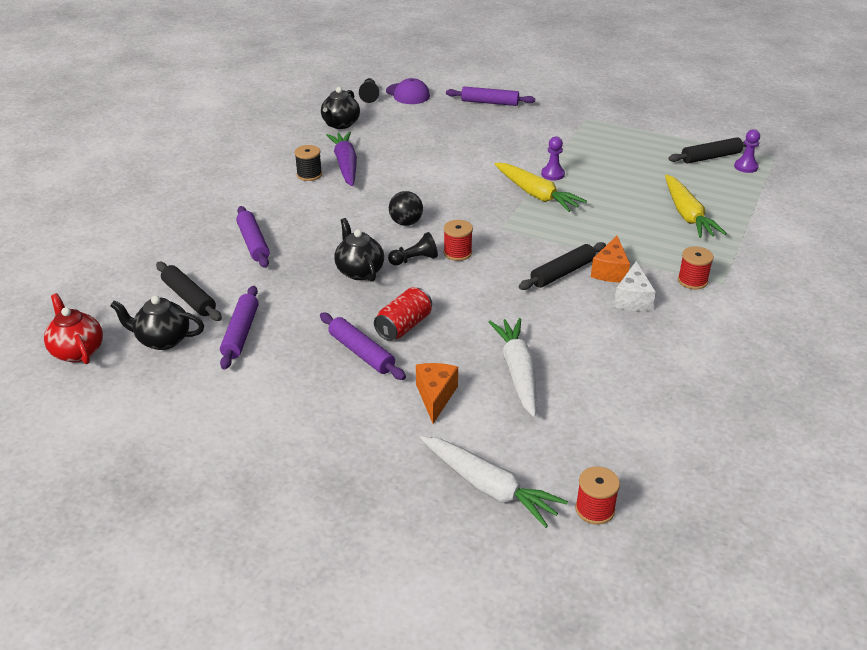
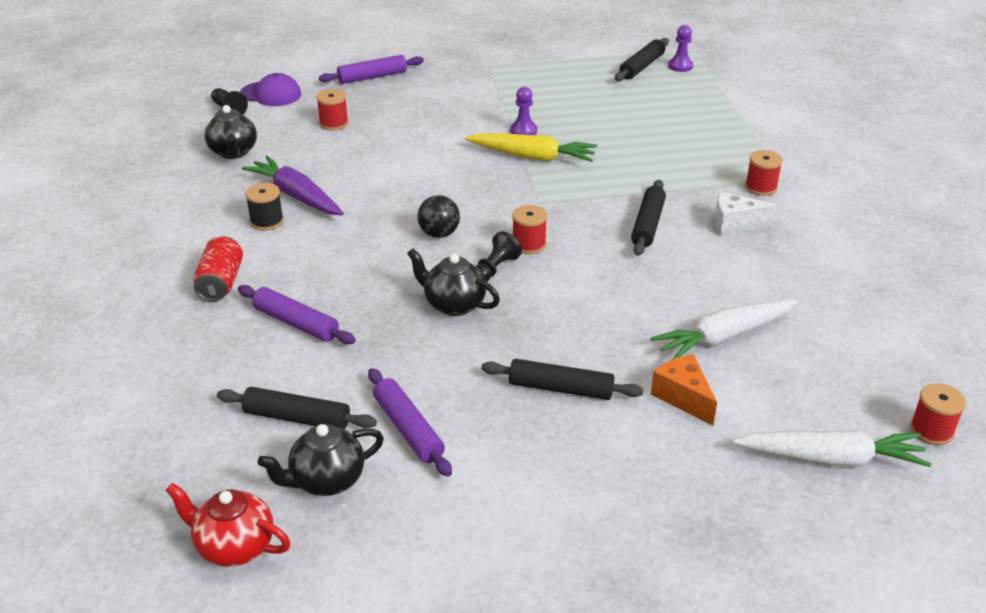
camera: 35 degrees left, 0 degrees up
purple rolling pin [320,313,406,380] -> black rolling pin [481,359,644,400]
red can [374,287,432,341] -> red can moved to [193,236,243,301]
white carrot [489,318,537,417] -> white carrot turned 75 degrees counterclockwise [650,300,797,360]
orange cheese [591,235,630,283] -> none
white cheese [614,261,656,311] -> white cheese turned 120 degrees clockwise [714,191,777,236]
yellow carrot [665,174,727,238] -> none
none -> red spool [316,89,349,130]

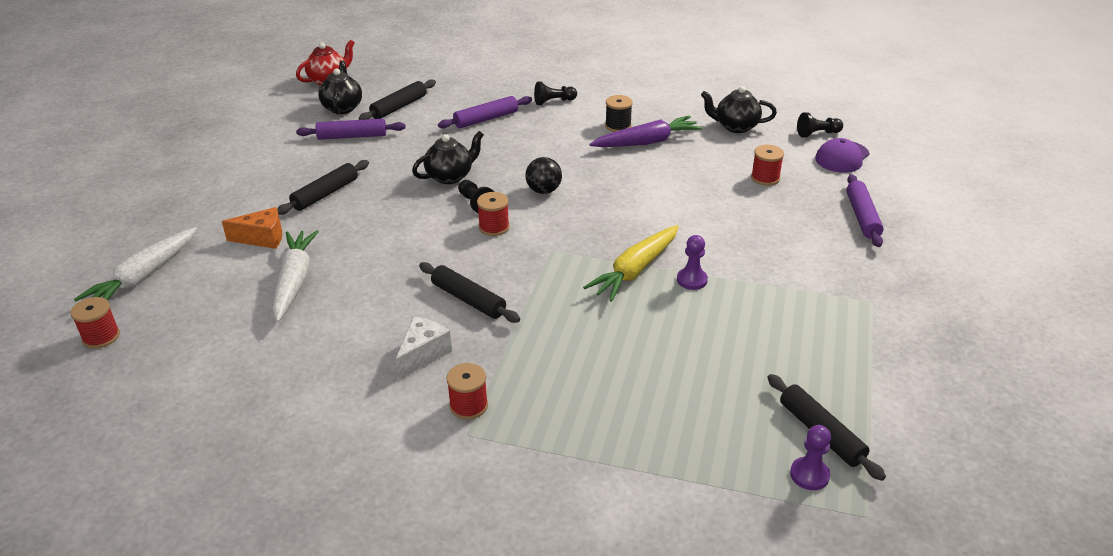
camera: 115 degrees right, 0 degrees up
red can [193,236,243,301] -> black pawn [534,82,577,105]

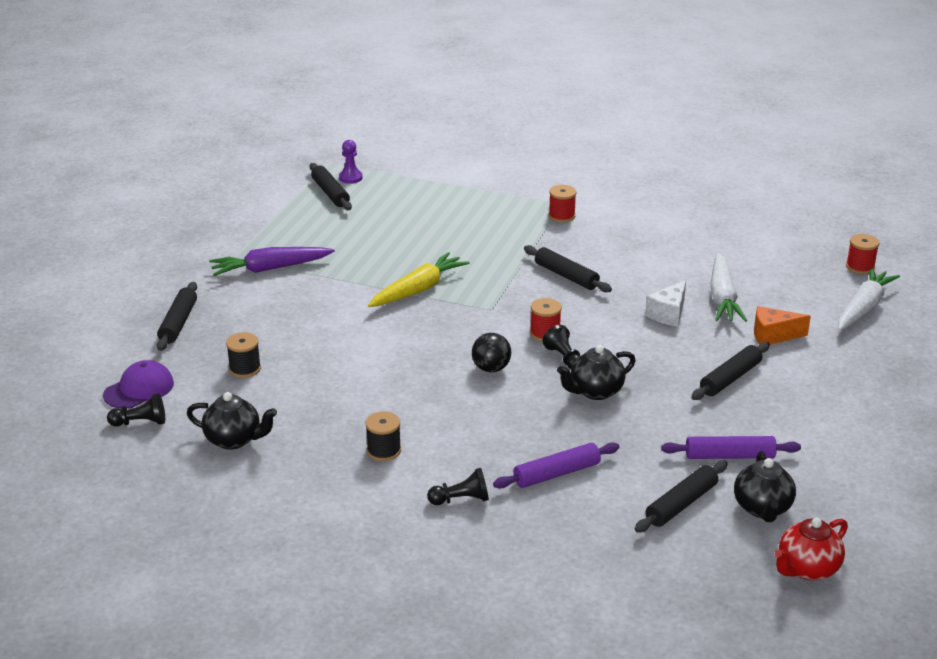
camera: 175 degrees left, 5 degrees down
white cheese [396,317,452,380] -> white cheese moved to [645,280,686,327]
purple carrot [589,116,703,147] -> purple carrot moved to [209,247,335,276]
purple pawn [677,235,708,290] -> none
red spool [751,145,784,186] -> black spool [226,332,261,378]
purple rolling pin [846,174,884,247] -> black rolling pin [157,282,197,351]

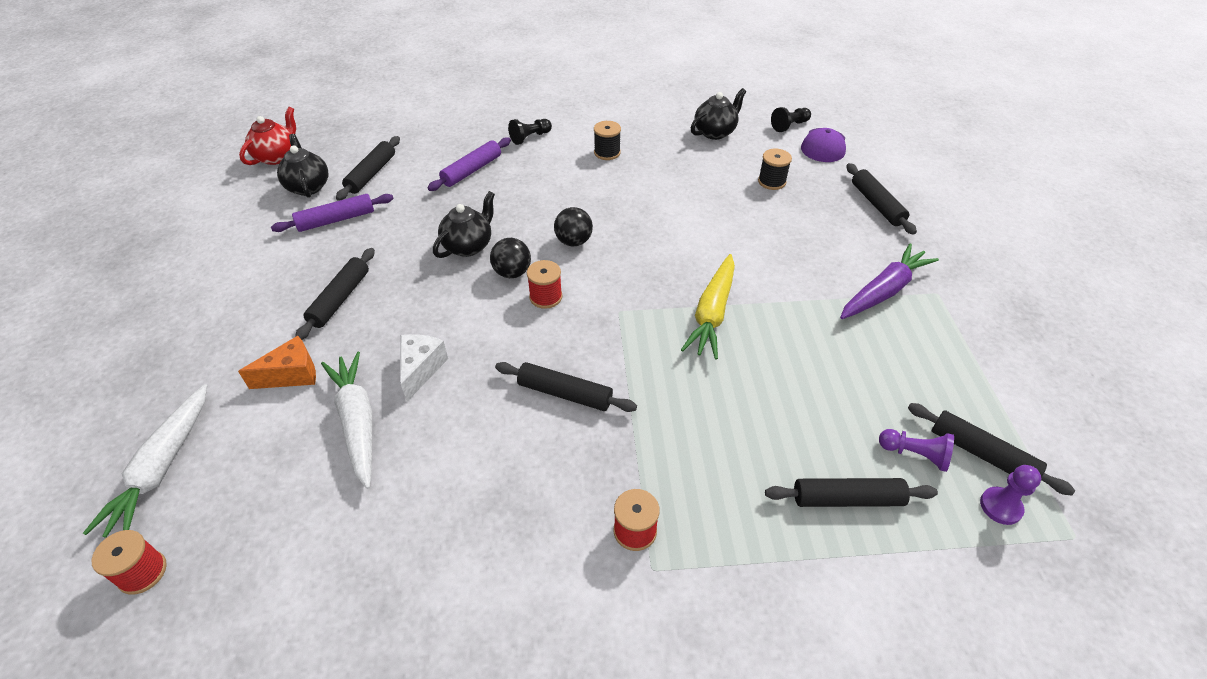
camera: 155 degrees right, 15 degrees up
black teapot [187,392,277,450] -> black teapot turned 150 degrees clockwise [691,88,746,140]
black pawn [542,325,580,370] -> black ball [490,238,531,278]
none -> black rolling pin [765,478,938,507]
none -> purple pawn [879,429,954,472]

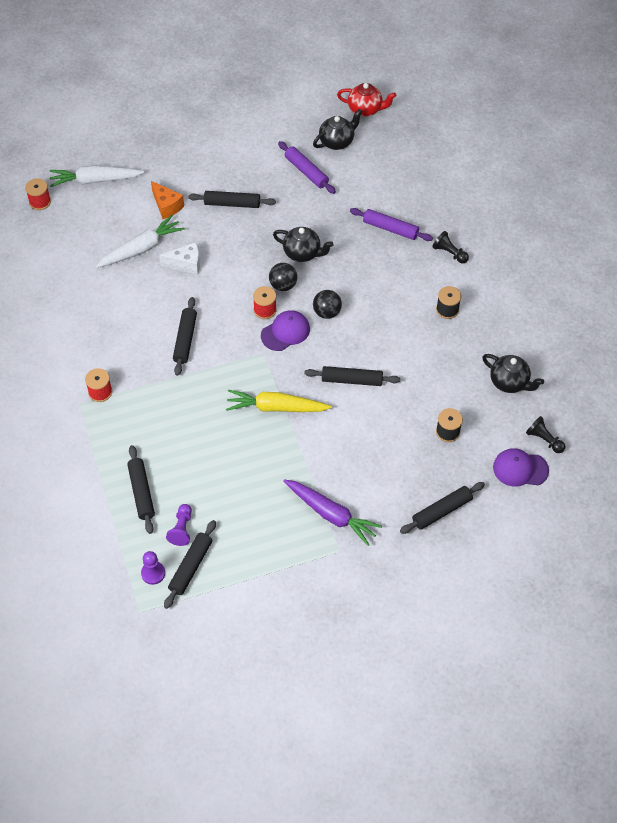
camera: 75 degrees right, 10 degrees up
black rolling pin [336,136,400,201] -> black rolling pin moved to [304,366,400,386]
none -> purple cap [261,310,310,351]

